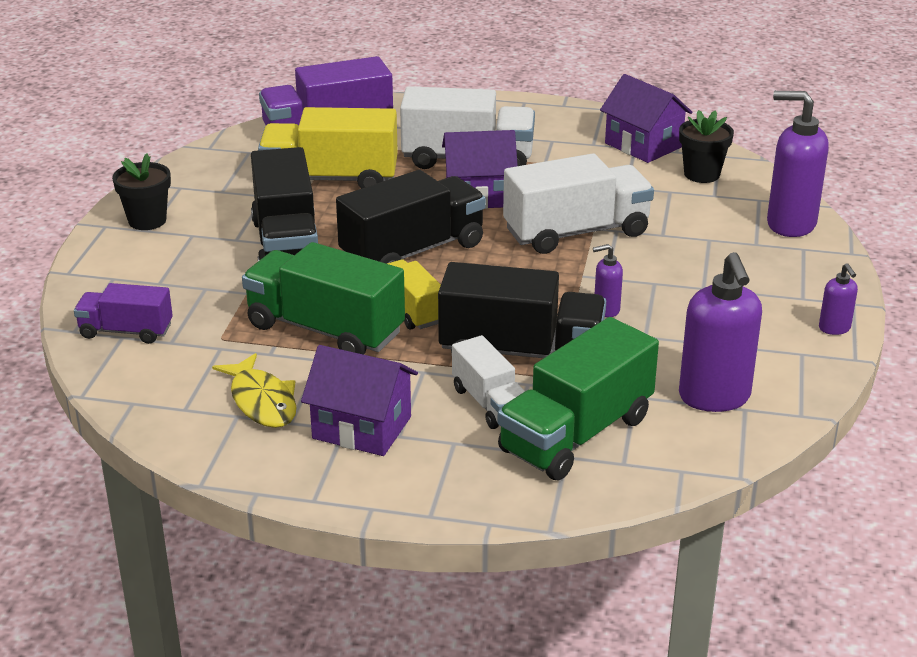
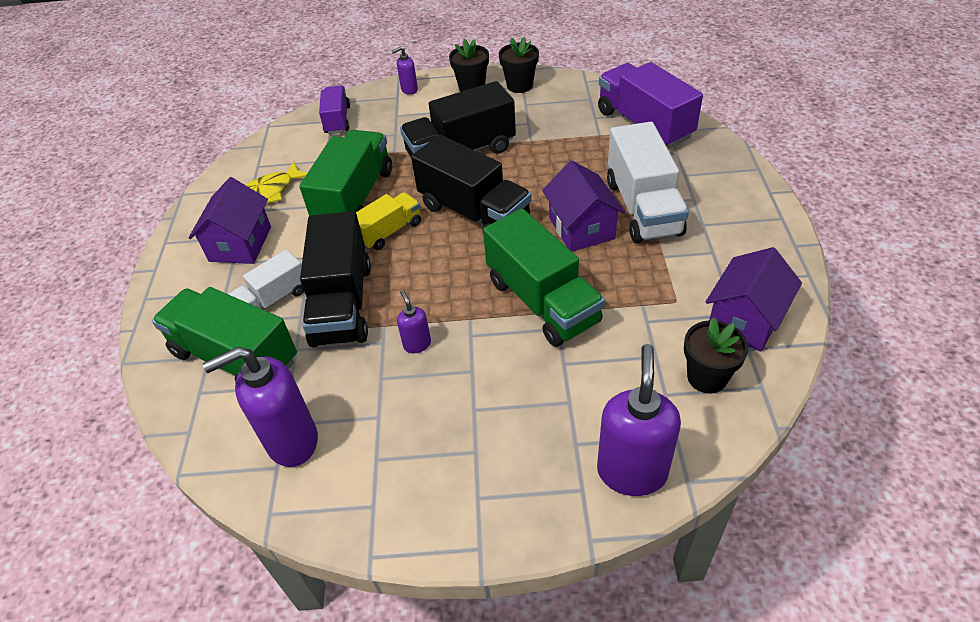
camera: 80 degrees right, 15 degrees up
yellow truck [258,107,398,189] -> none
white truck [503,153,654,254] -> green truck [483,209,605,347]
purple soap dispenser [819,263,858,335] -> purple soap dispenser moved to [392,46,418,95]
none -> black flower pot [499,37,539,93]

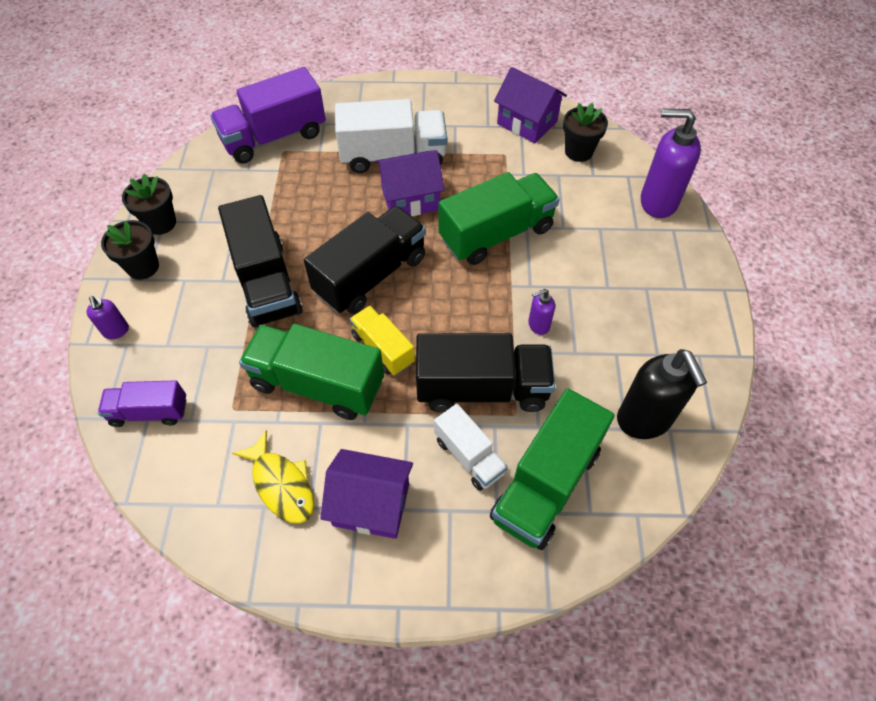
camera: 90 degrees left, 10 degrees up
purple soap dispenser [203,347,318,467] -> black soap dispenser [617,349,707,439]

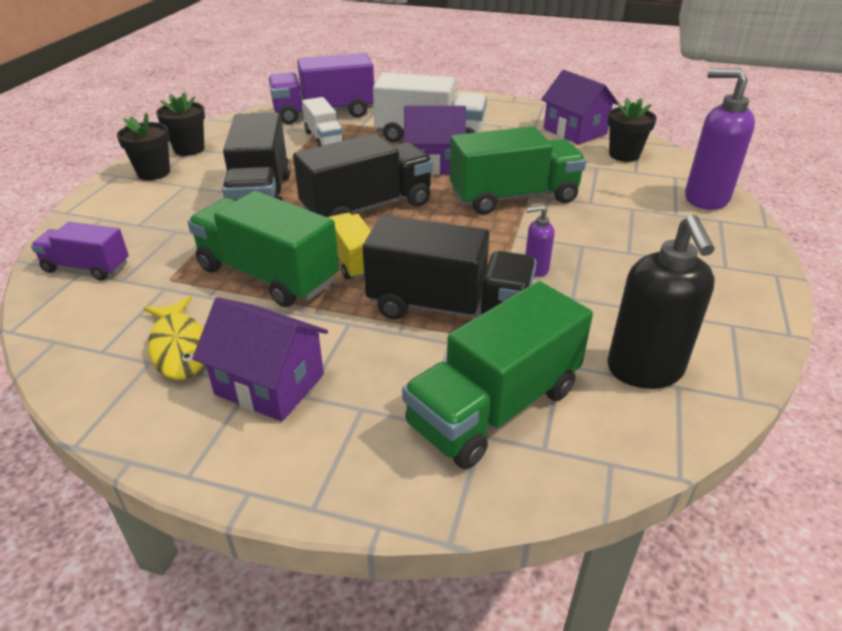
camera: 15 degrees right, 20 degrees down
purple soap dispenser [86,296,129,339] -> none
white truck [434,404,508,491] -> white truck moved to [302,97,344,147]

